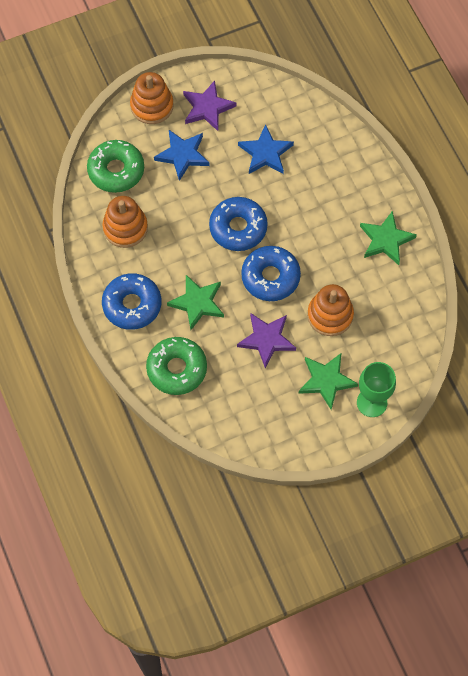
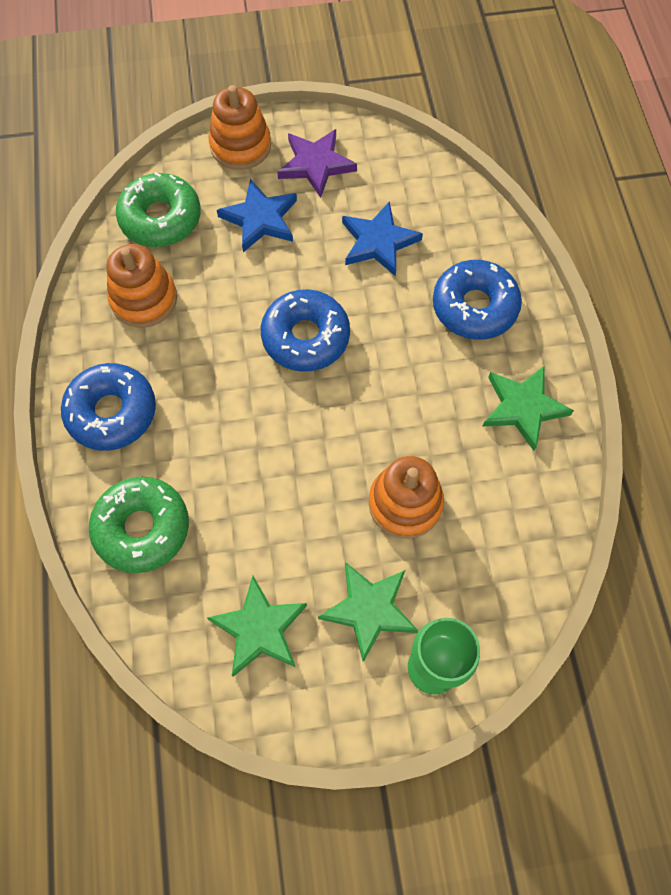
camera: 15 degrees right, 0 degrees up
green star [167,275,224,330] -> green star moved to [207,576,307,677]
purple star [237,313,296,368] -> none
blue donut [241,246,301,301] -> blue donut moved to [433,260,522,340]

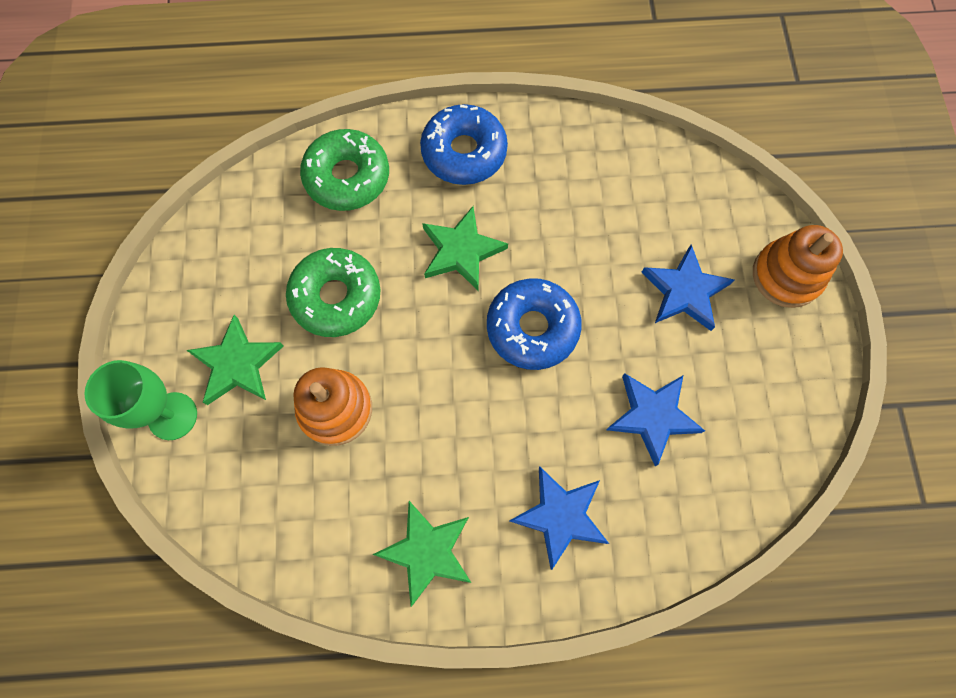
camera: 95 degrees right, 5 degrees up
orange stacking toy [107,244,177,328] -> none
green donut [116,172,201,247] -> green donut moved to [286,248,380,337]
green star [207,576,307,677] -> green star moved to [422,206,508,291]
purple star [277,129,357,198] -> none
blue donut [433,260,522,340] -> blue star [509,467,609,570]

